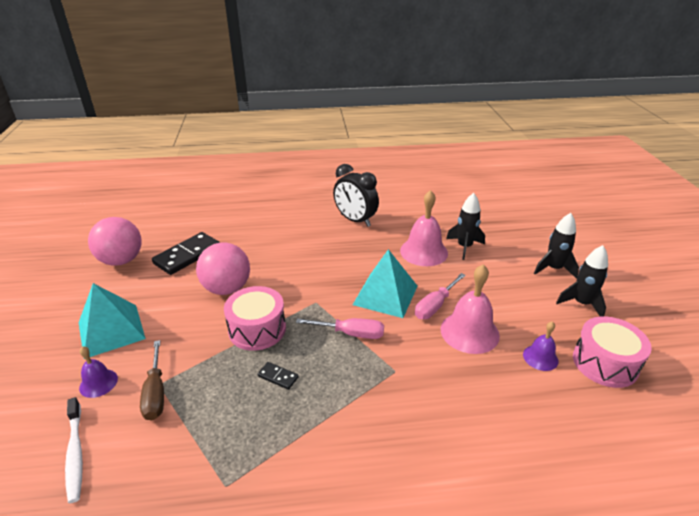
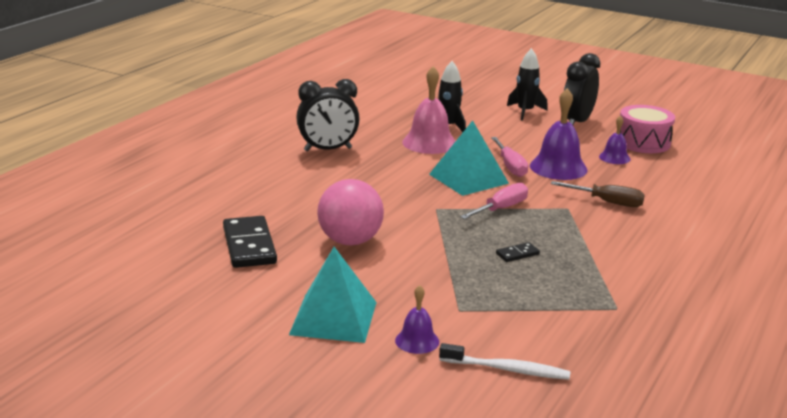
camera: 55 degrees left, 10 degrees down
pink ball [88,217,142,266] -> none
brown screwdriver [140,340,164,420] -> brown screwdriver moved to [551,181,645,207]
pink drum [224,286,286,351] -> none
pink bell [440,265,500,354] -> purple bell [530,88,588,180]
black rocket [556,245,608,317] -> black clock [564,53,600,125]

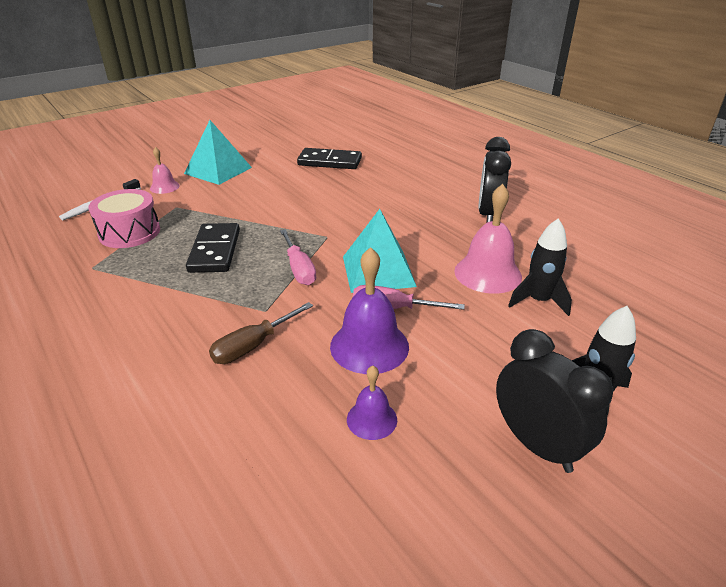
camera: 115 degrees right, 10 degrees up
pink ball [317,179,384,245] -> none
purple bell [395,285,439,354] -> pink bell [150,147,180,194]
black domino [496,242,540,262] -> black domino [186,223,240,273], size x2.17
pink drum [620,105,675,153] -> pink drum moved to [88,189,160,248]

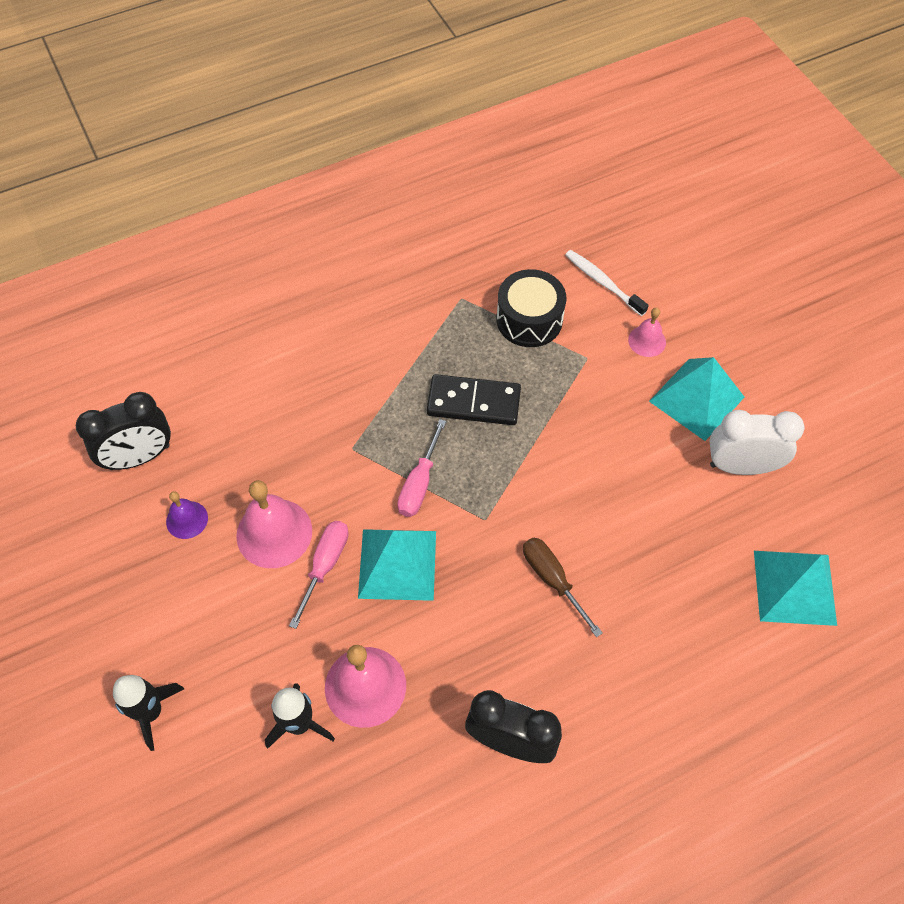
camera: 100 degrees right, 25 degrees up
pink drum [88,189,160,248] -> black drum [497,269,566,347]
brown screwdriver [209,302,313,364] -> brown screwdriver moved to [523,538,602,637]
pink screwdriver [280,229,316,285] -> pink screwdriver turned 60 degrees counterclockwise [397,419,446,517]
black domino [297,148,362,169] -> none
purple bell [330,247,409,374] -> pink bell [236,480,312,568]
black clock [496,329,614,473] -> black clock moved to [76,392,171,470]
none -> white clock [710,410,804,475]
none -> turquoise pyramid [754,551,837,626]

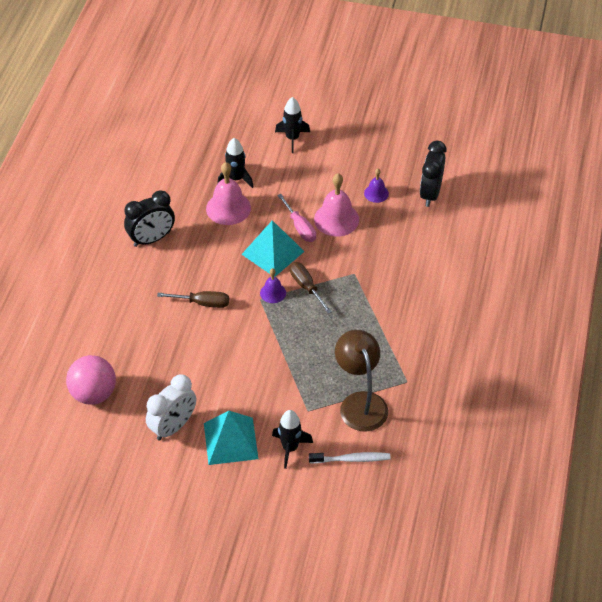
camera: 130 degrees right, 10 degrees down
pink screwdriver [397,419,446,517] -> brown screwdriver [290,262,332,314]
black domino [427,374,521,425] -> none
black drum [497,269,566,347] -> brown lamp [335,330,388,432]
pink bell [628,308,666,357] -> black rocket [272,410,313,469]
turquoise pyramid [754,551,837,626] -> pink ball [66,355,116,405]
none -> purple bell [260,268,286,303]

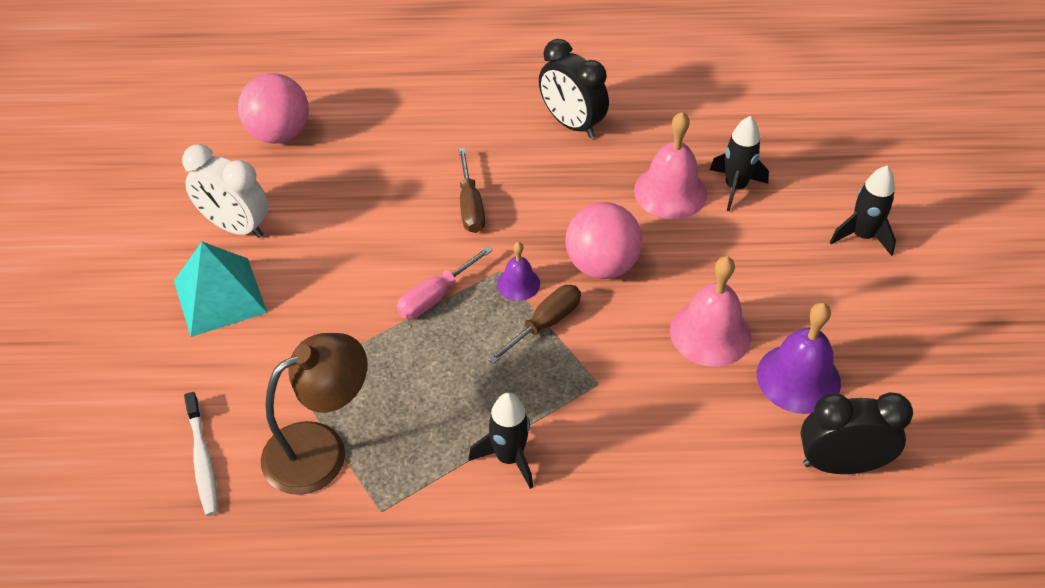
camera: 75 degrees right, 0 degrees up
turquoise pyramid [242,220,305,277] -> pink ball [565,202,643,279]
black rocket [272,410,313,469] -> black rocket moved to [468,393,533,489]
pink screwdriver [277,194,316,242] -> pink screwdriver moved to [397,246,493,319]
purple bell [364,168,389,203] -> purple bell [757,302,841,414], size x1.81

